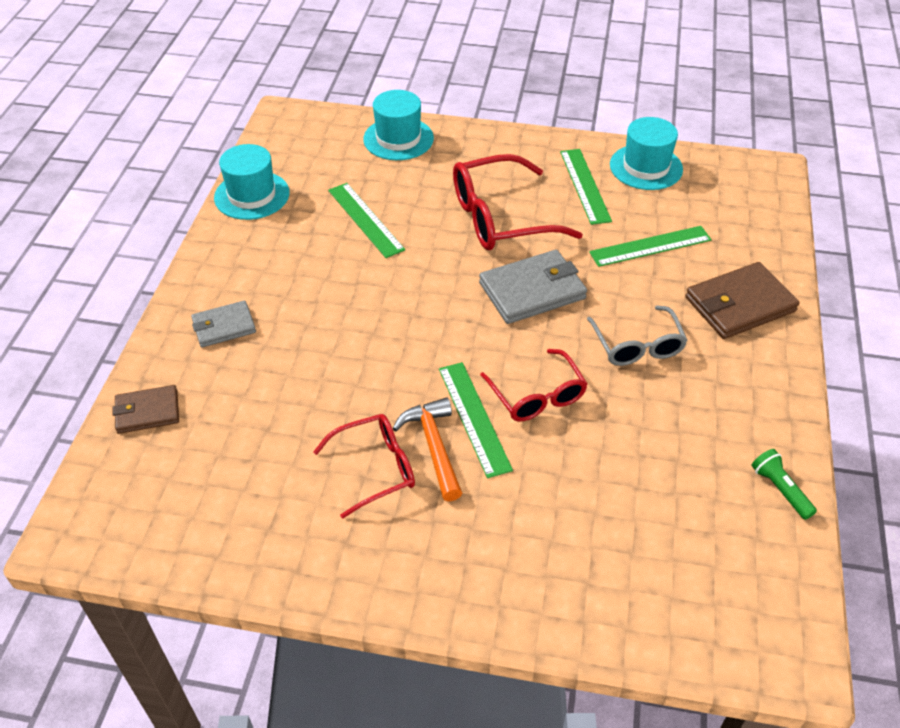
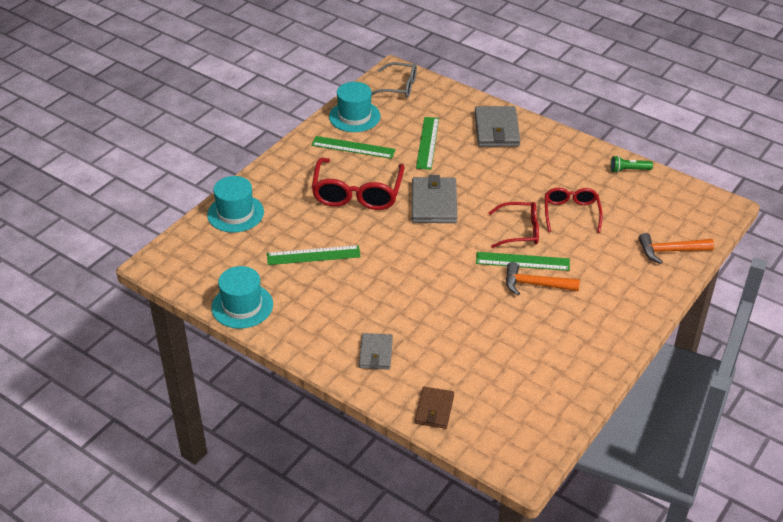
camera: 65 degrees left, 5 degrees down
red glasses [313,414,415,519] -> red glasses moved to [545,188,603,233]
grey glasses [587,305,688,366] -> grey glasses moved to [371,62,417,98]
brown wallet [685,262,800,339] -> grey wallet [475,106,520,147]
none -> orange hammer [639,233,714,264]

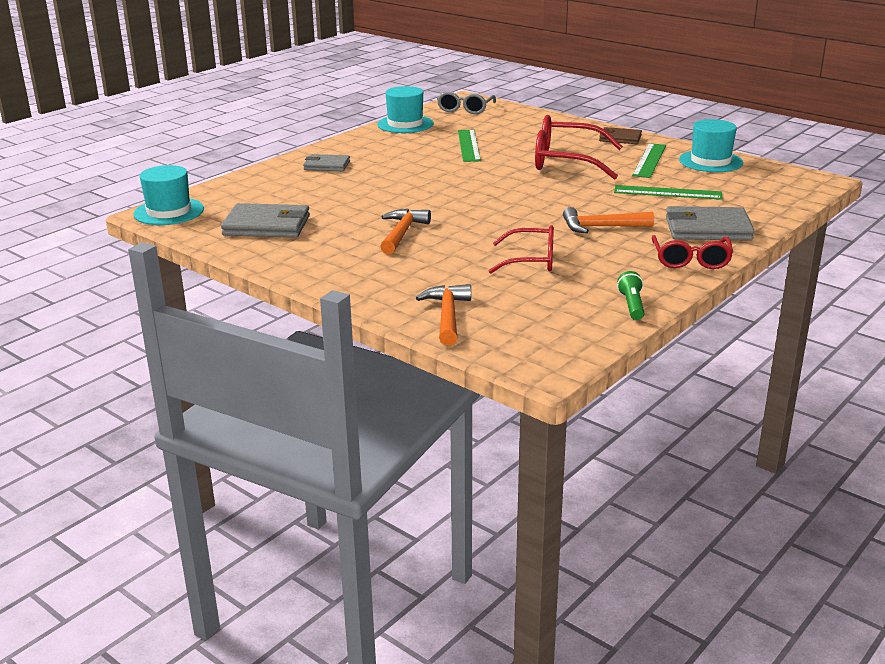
camera: 95 degrees right, 15 degrees down
turquoise hat [207,176,264,233] -> turquoise hat moved to [133,165,204,225]
grey glasses [371,62,417,98] -> grey glasses moved to [437,92,496,114]
grey wallet [412,175,457,223] -> grey wallet moved to [221,203,310,238]
brown wallet [415,387,454,429] -> brown wallet moved to [599,127,642,144]
green ruler [476,252,570,271] -> none
red glasses [489,202,539,248] -> red glasses moved to [652,235,733,269]
none -> orange hammer [563,207,654,234]

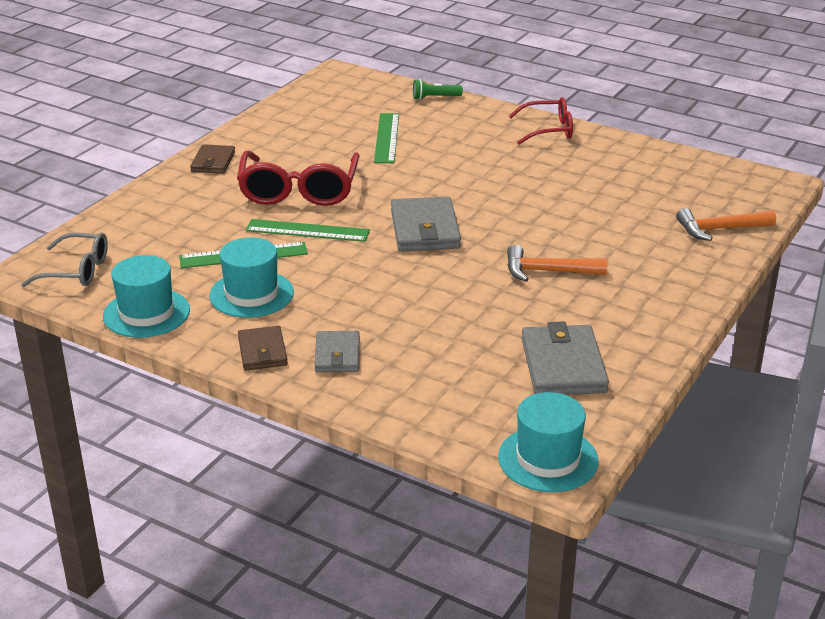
camera: 100 degrees left, 5 degrees up
red glasses [489,225,554,274] -> none
orange hammer [563,207,654,234] -> none
green flashlight [617,271,644,320] -> green flashlight moved to [413,79,463,100]
green ruler [632,143,666,178] -> green ruler moved to [246,219,370,242]
grey wallet [666,206,754,241] -> grey wallet moved to [391,197,461,252]
turquoise hat [679,119,743,172] -> turquoise hat moved to [209,237,294,318]
none -> brown wallet [238,326,288,370]

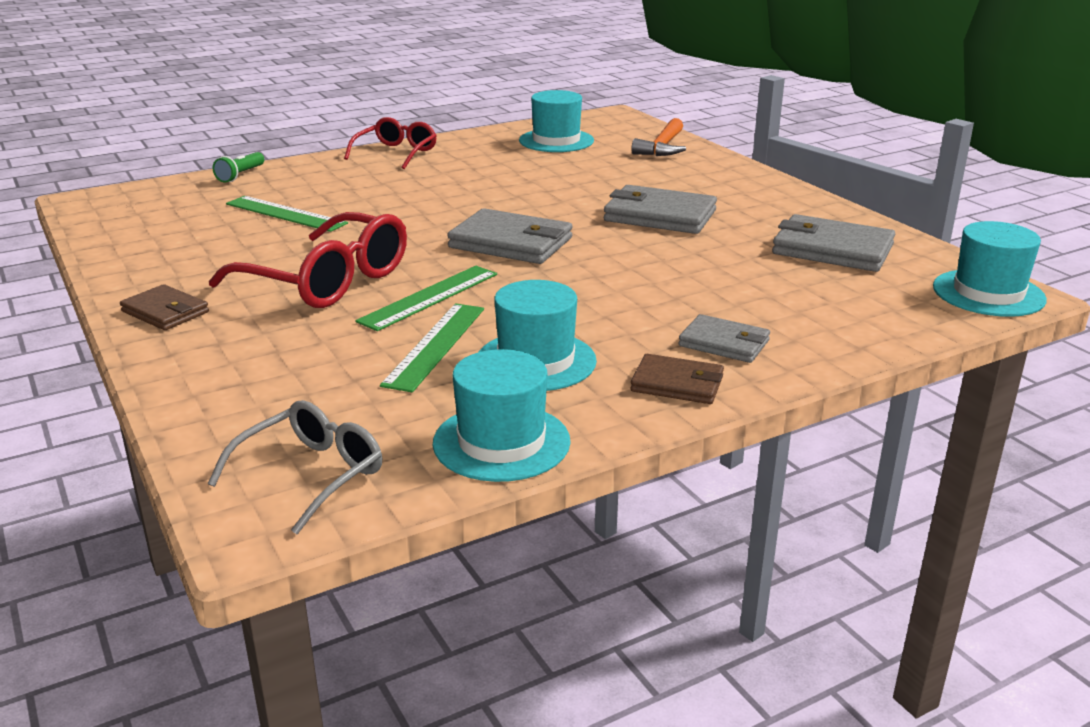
camera: 60 degrees left, 5 degrees down
orange hammer [507,245,607,282] -> grey wallet [604,185,717,234]
none -> turquoise hat [519,90,594,152]

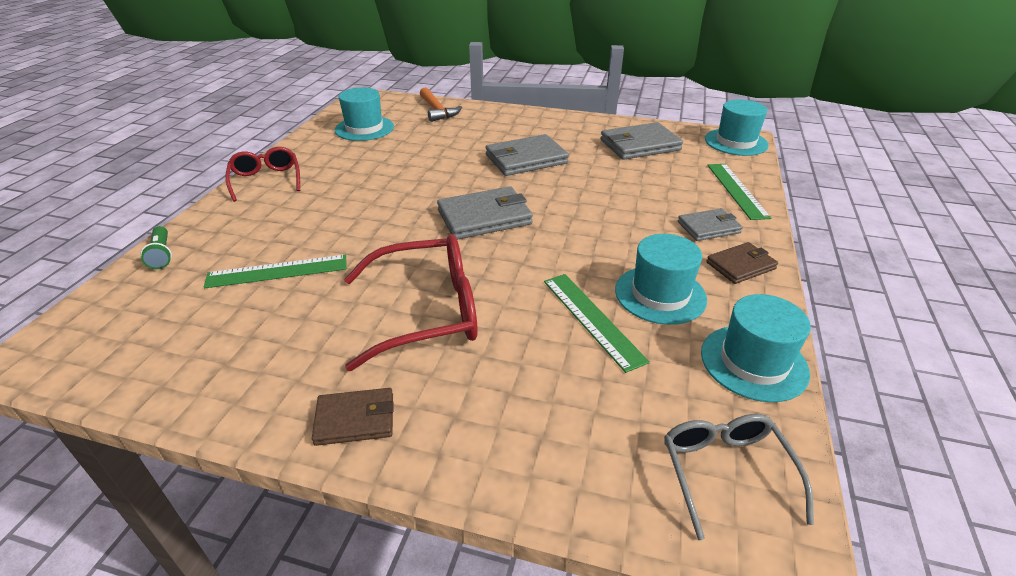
camera: 45 degrees left, 10 degrees up
green ruler [355,266,497,331] -> green ruler moved to [707,164,771,220]

